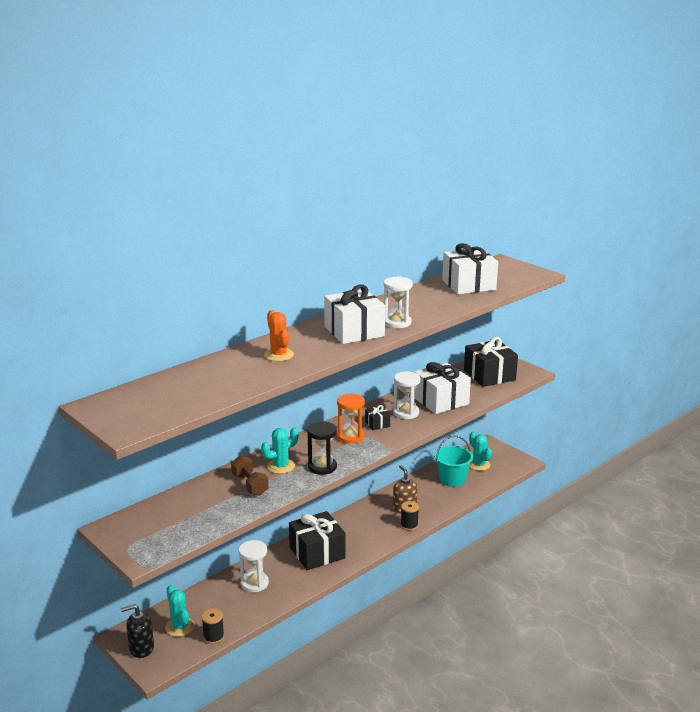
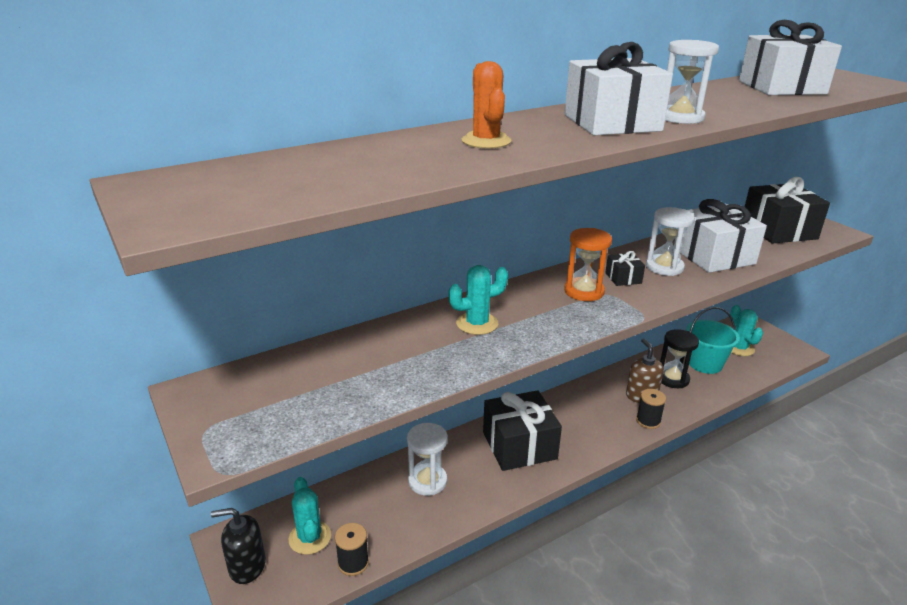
camera: 10 degrees right, 5 degrees up
brown dumbbell [231,455,269,496] -> none
black hourglass [307,422,337,475] -> black hourglass moved to [660,329,699,388]

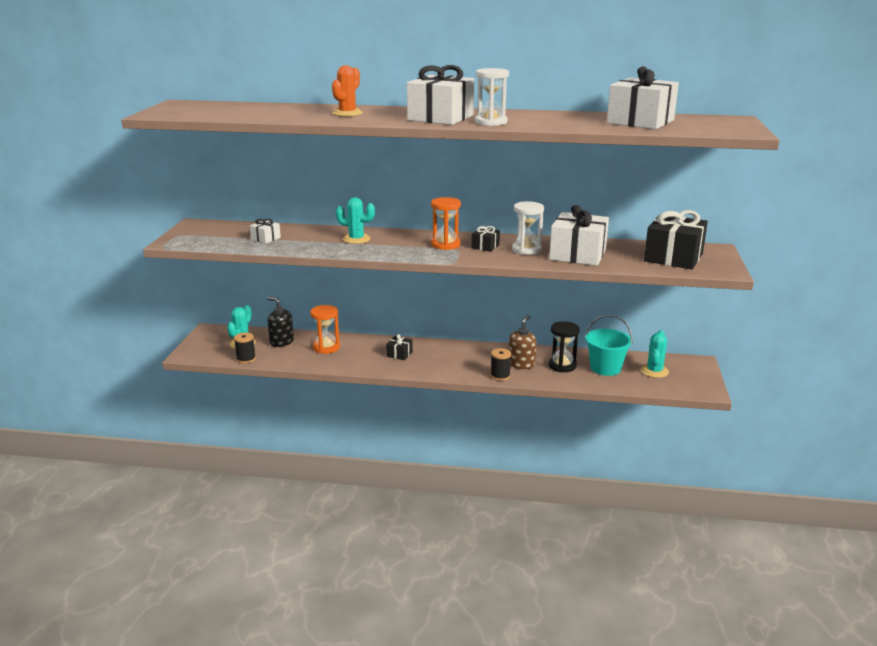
camera: 40 degrees right, 5 degrees down
black soap dispenser [211,508,266,584] -> black soap dispenser moved to [268,297,294,347]
white hourglass [407,423,448,496] -> orange hourglass [310,305,340,354]
black gift [483,390,562,471] -> black gift [386,334,413,360], size x0.46
none -> white gift [250,219,281,244]

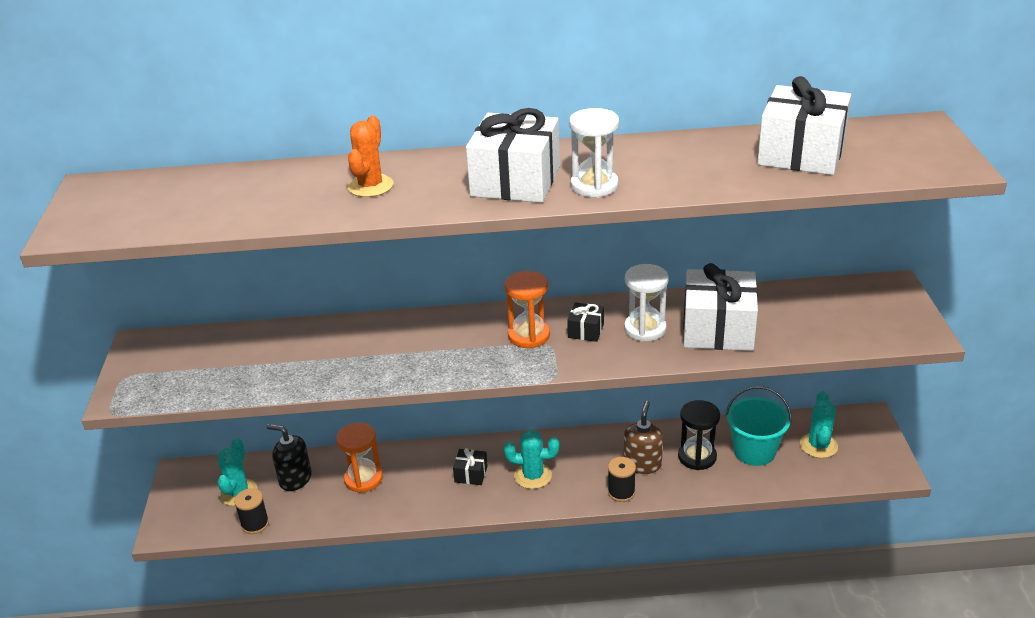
camera: 10 degrees left, 10 degrees up
white gift [250,219,281,244] -> none
turquoise cactus [336,197,375,244] -> turquoise cactus moved to [504,430,559,489]
black gift [644,210,708,269] -> none

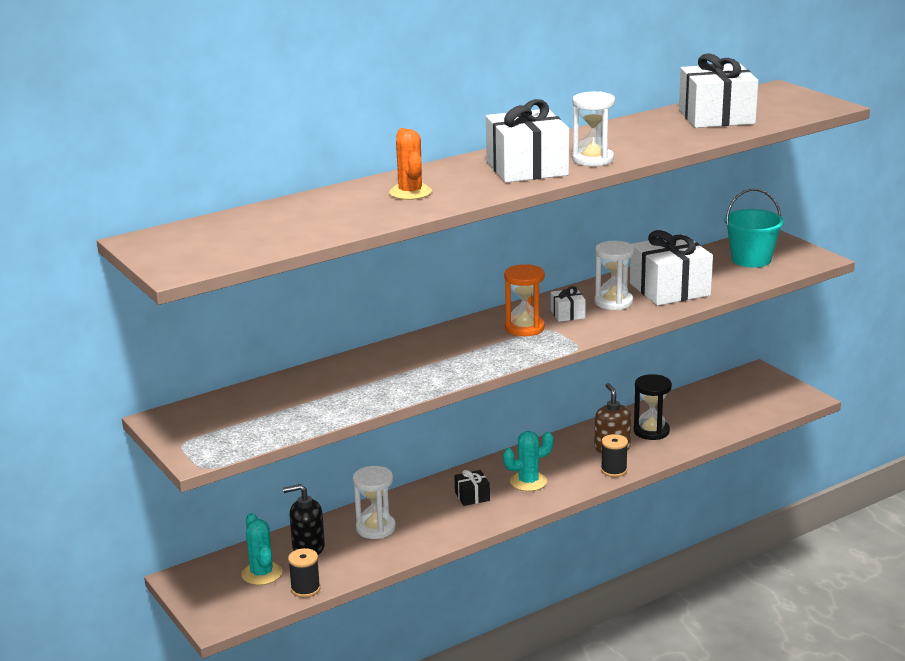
camera: 30 degrees left, 10 degrees down
orange hourglass [336,423,383,493] -> white hourglass [353,466,396,539]
black gift [567,303,604,342] -> white gift [551,286,586,322]
turquoise bucket [726,386,791,466] -> turquoise bucket moved to [724,189,784,268]
turquoise cactus [800,391,838,458] -> none

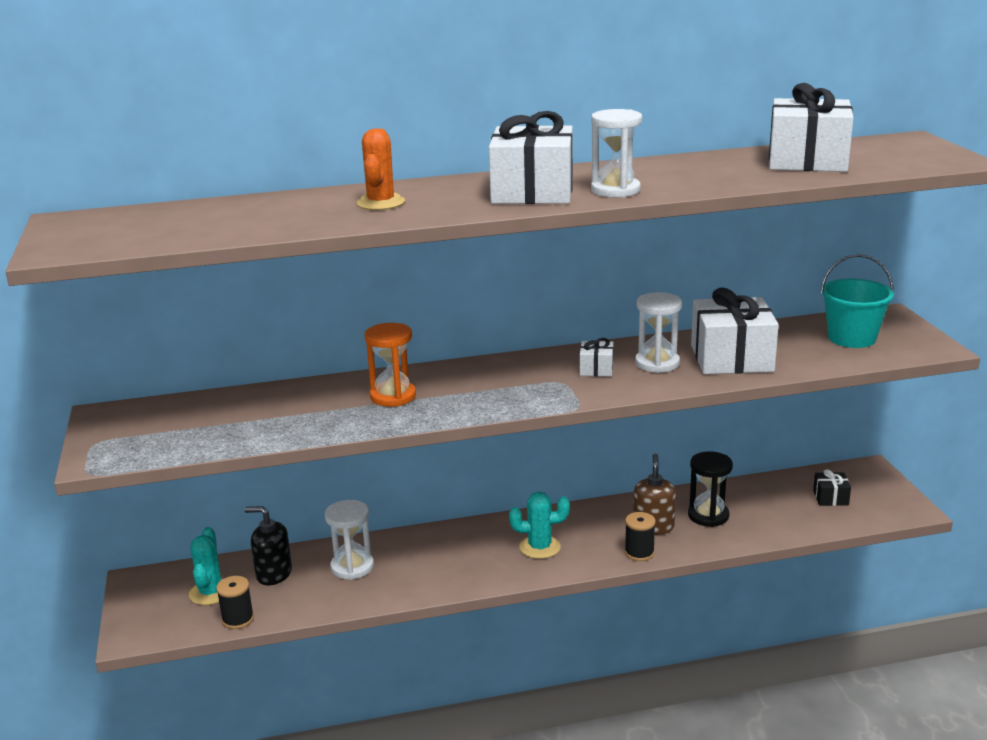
camera: 20 degrees right, 0 degrees up
black gift [454,470,490,506] -> black gift moved to [813,469,851,506]
orange hourglass [504,264,545,336] -> orange hourglass moved to [365,323,416,407]

